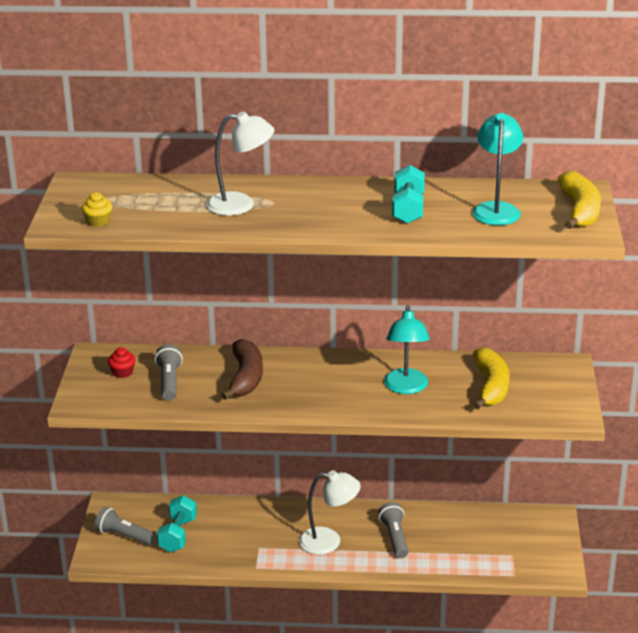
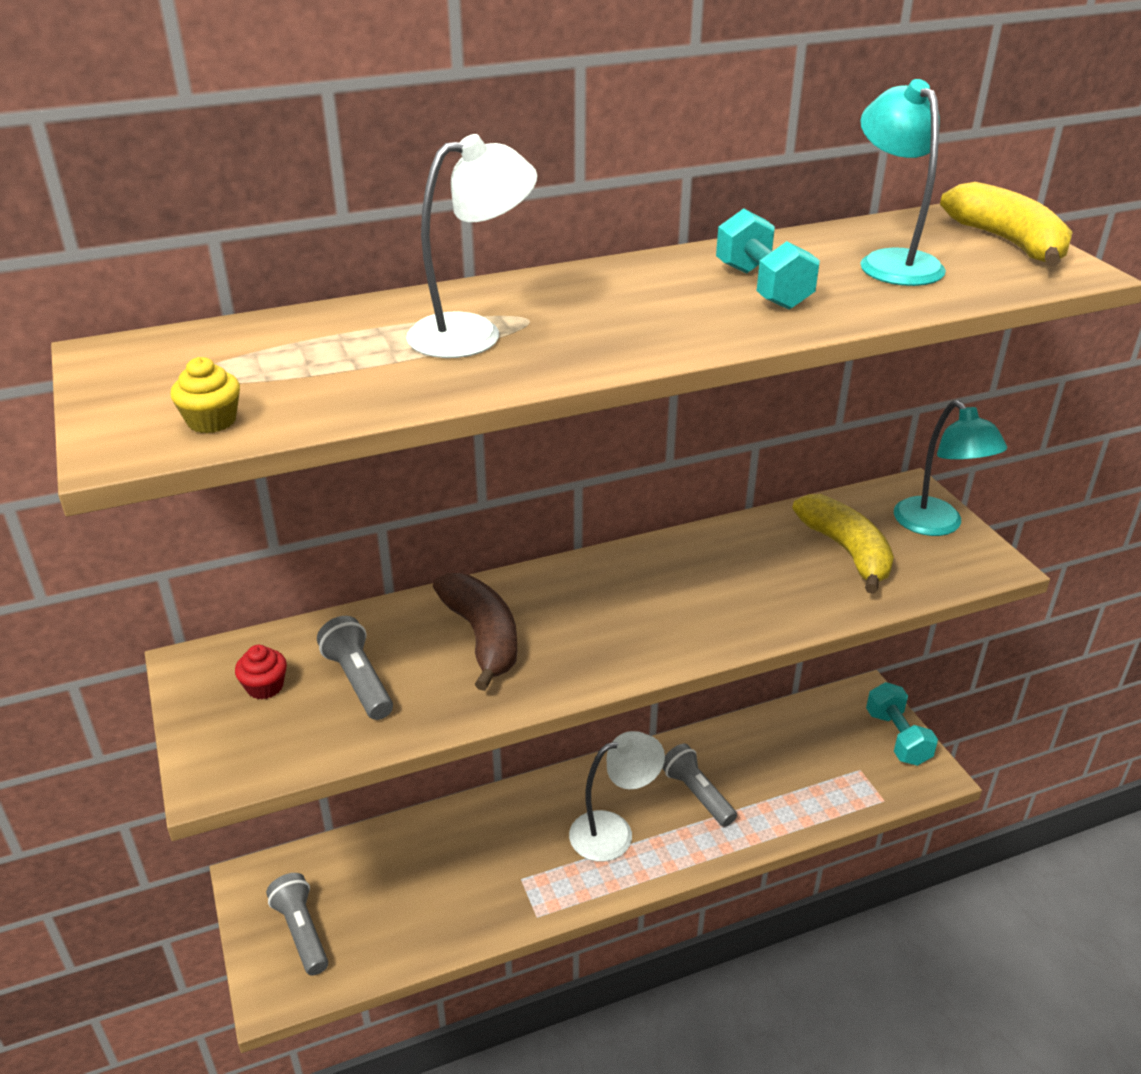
camera: 25 degrees left, 5 degrees up
grey flashlight [95,507,156,545] -> grey flashlight turned 60 degrees clockwise [266,873,328,976]
turquoise dumbbell [157,495,197,552] -> turquoise dumbbell moved to [866,682,938,766]
turquoise lamp [384,305,430,394] -> turquoise lamp moved to [894,400,1007,536]

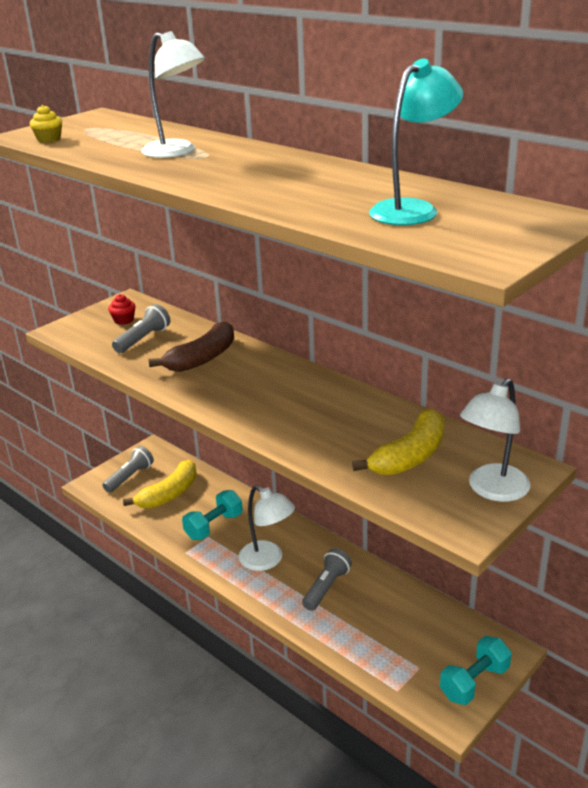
camera: 65 degrees right, 5 degrees down
turquoise dumbbell [716,209,820,310] -> turquoise dumbbell moved to [182,490,243,540]
turquoise lamp [894,400,1007,536] -> white lamp [460,378,531,502]
yellow banana [940,182,1073,267] -> yellow banana moved to [123,460,197,509]

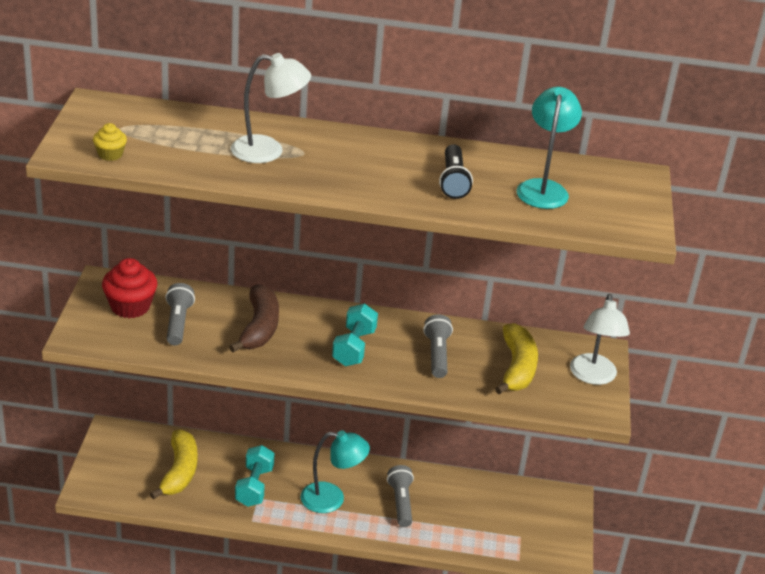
camera: 40 degrees left, 5 degrees up
grey flashlight [102,446,154,493] -> grey flashlight moved to [423,314,453,378]
red cupcake [108,294,136,325] -> red cupcake [102,258,157,318], size x1.84
white lamp [239,485,295,571] -> turquoise lamp [301,430,370,513]
turquoise dumbbell [440,636,512,705] -> turquoise dumbbell moved to [332,304,378,366]
none -> black flashlight [439,144,473,199]

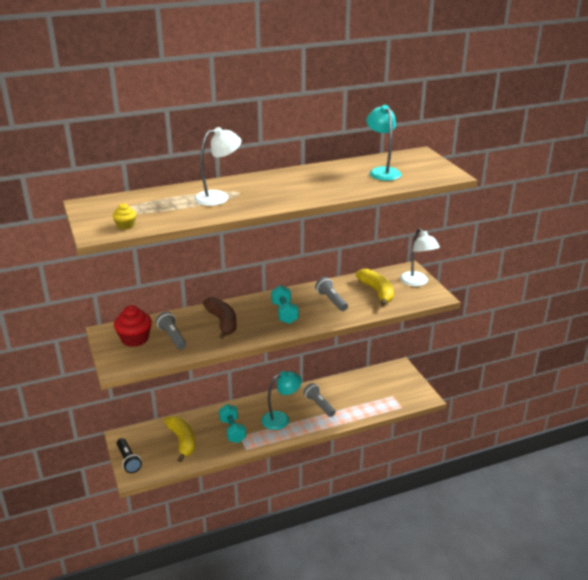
camera: 25 degrees left, 5 degrees down
black flashlight [439,144,473,199] -> black flashlight moved to [117,438,142,473]

